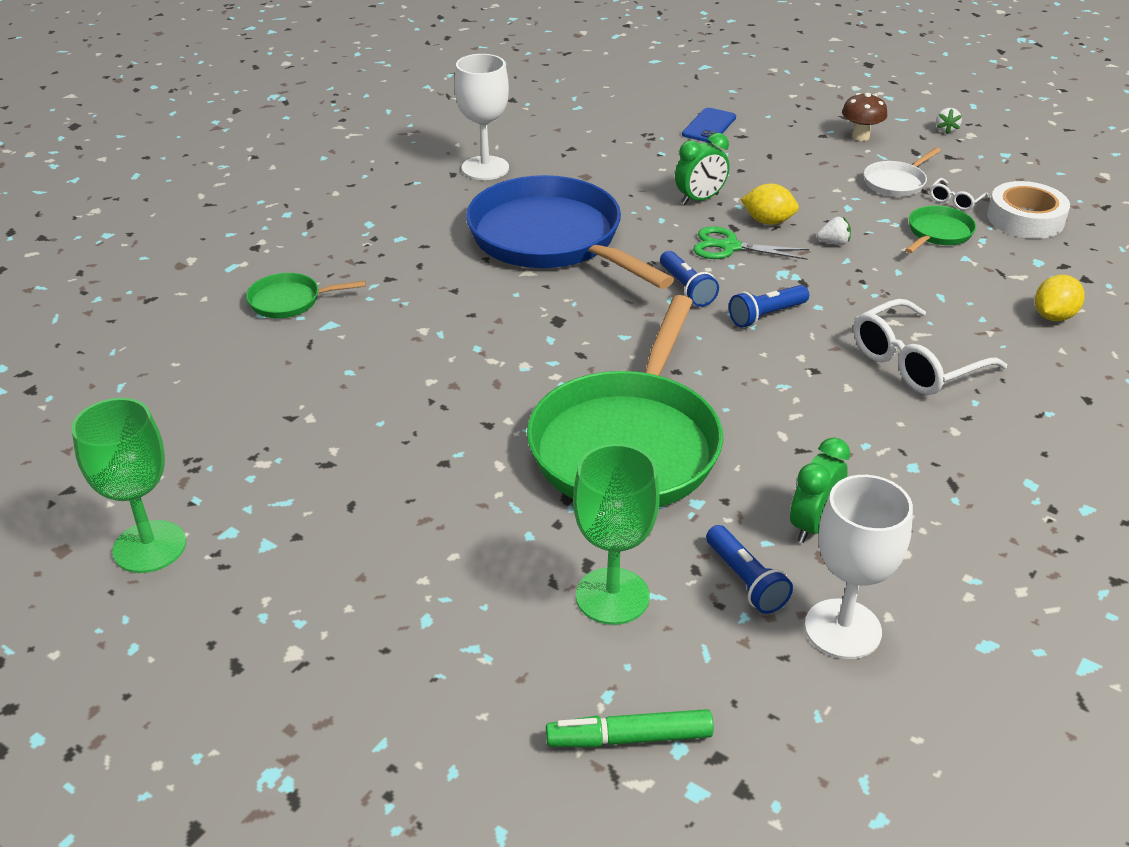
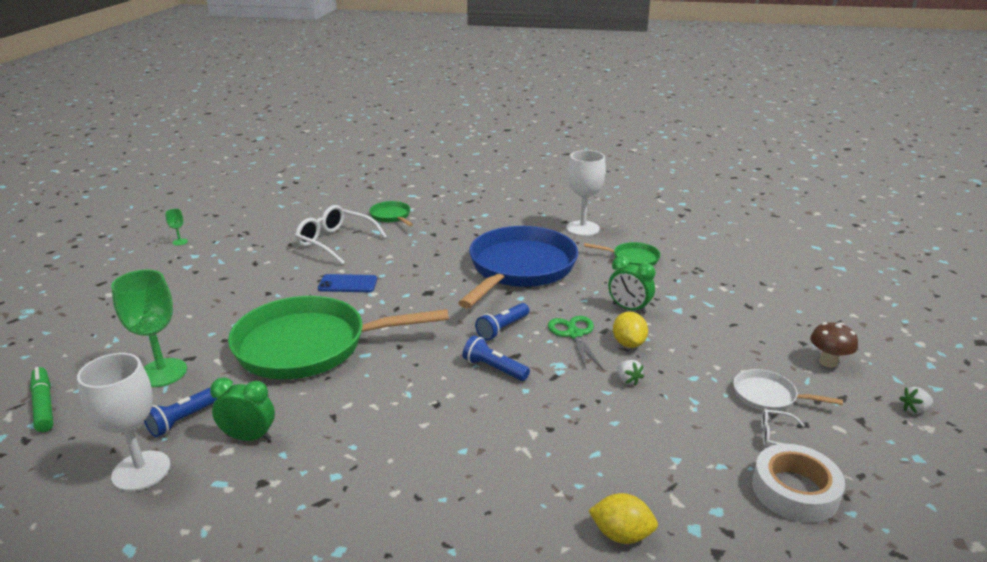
camera: 65 degrees right, 10 degrees down
green goblet [71,398,186,573] -> green goblet [165,209,188,246], size x0.42
blue phone [682,108,736,143] -> blue phone moved to [318,274,377,292]
white glasses [853,299,1007,395] -> white glasses moved to [295,205,387,265]
green pan [905,206,976,253] -> green pan moved to [584,242,661,266]

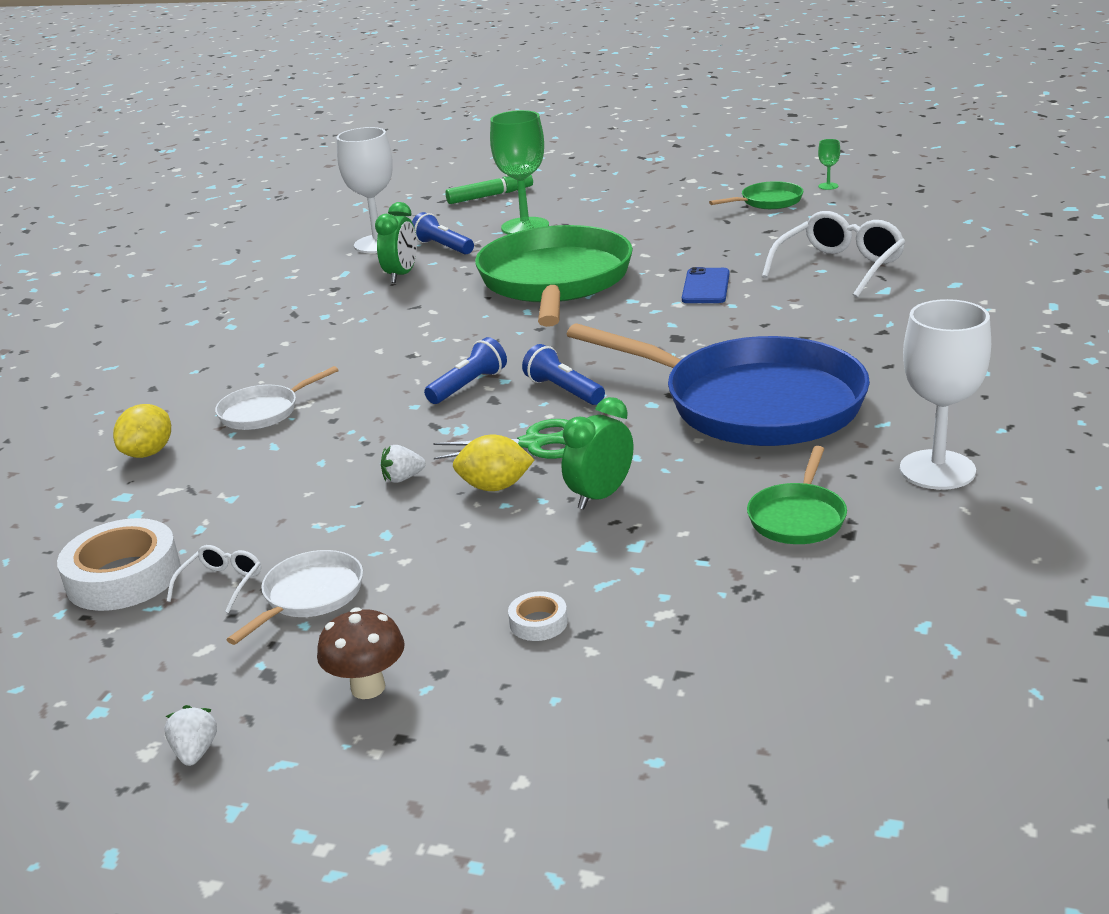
camera: 100 degrees right, 0 degrees up
green pan [369,201,413,226] -> green pan moved to [709,181,803,209]
none -> white pan [215,366,338,430]
none -> white tape [508,591,568,641]

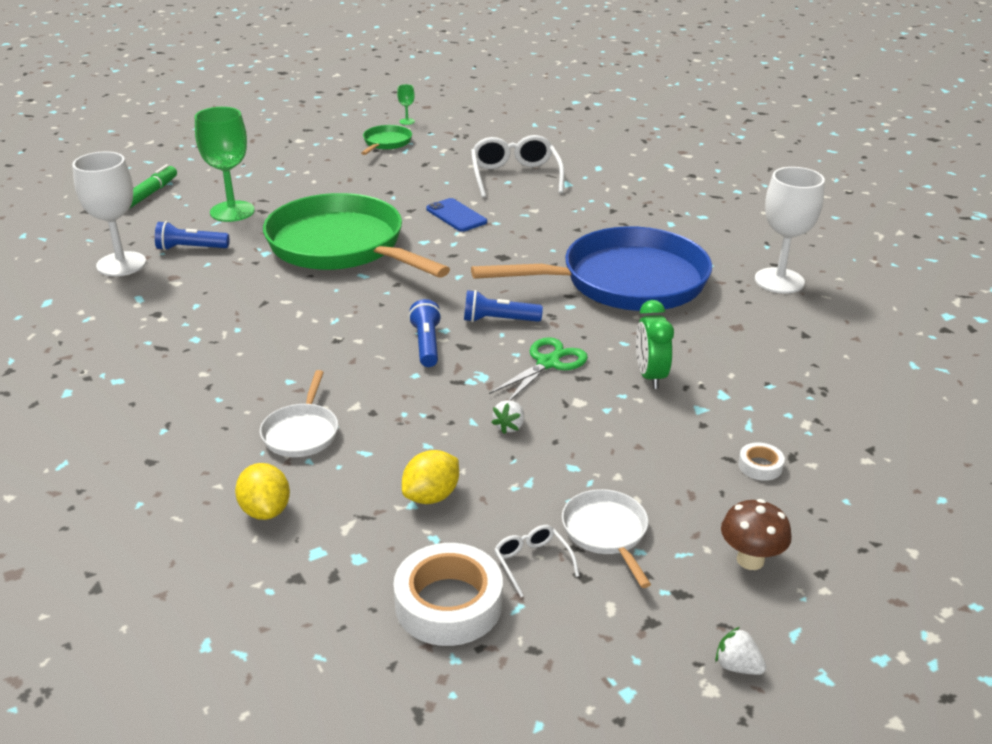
camera: 50 degrees left, 5 degrees up
green clock [375,202,417,283] -> none
yellow lemon [453,434,534,491] -> yellow lemon moved to [402,450,459,504]
green pan [747,446,847,544] -> none

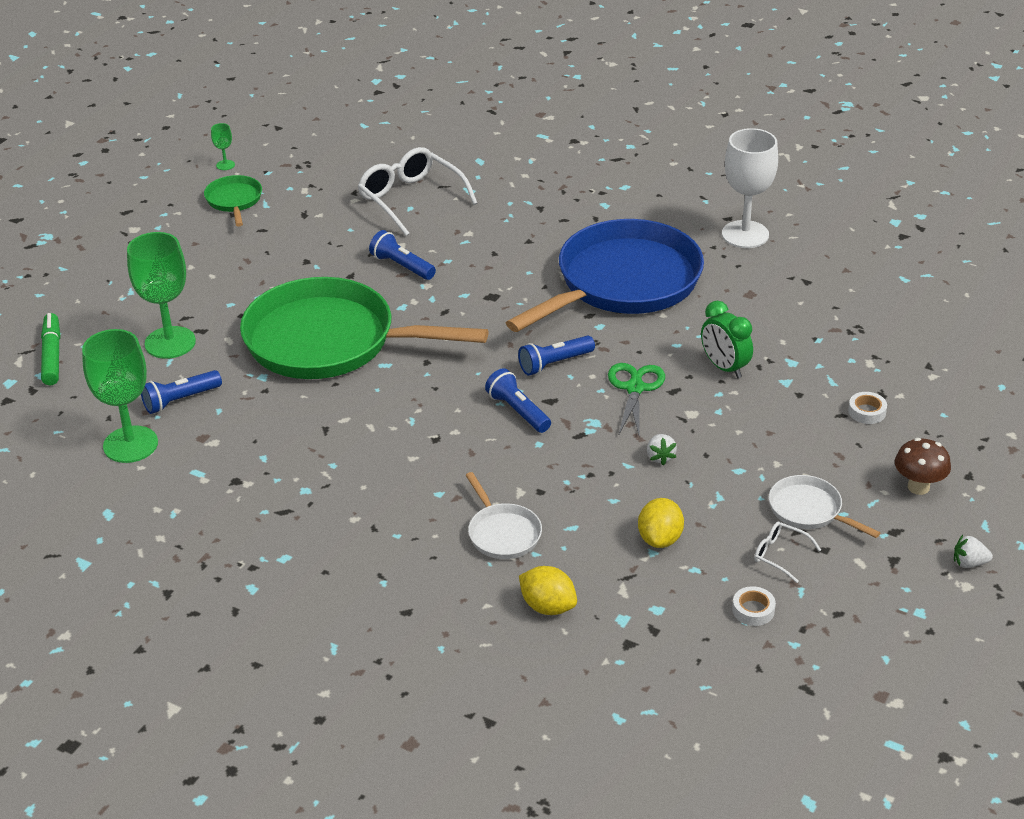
camera: 30 degrees left, 5 degrees up
white goblet [72,151,146,276] -> green goblet [82,329,158,463]
white tape [393,543,503,646] -> white tape [732,586,776,626], size x0.47
blue phone [426,198,487,232] -> blue flashlight [369,230,436,280]

